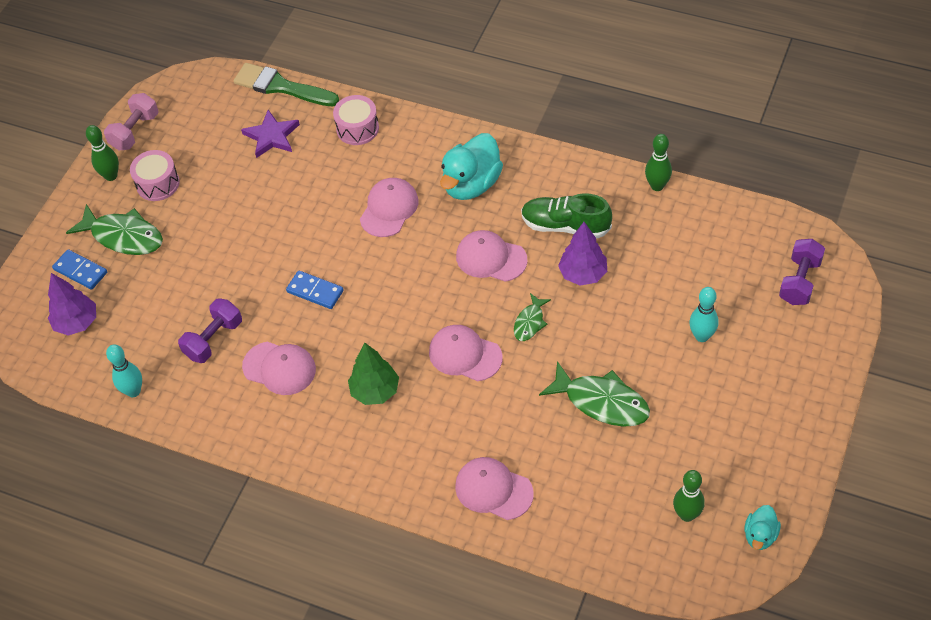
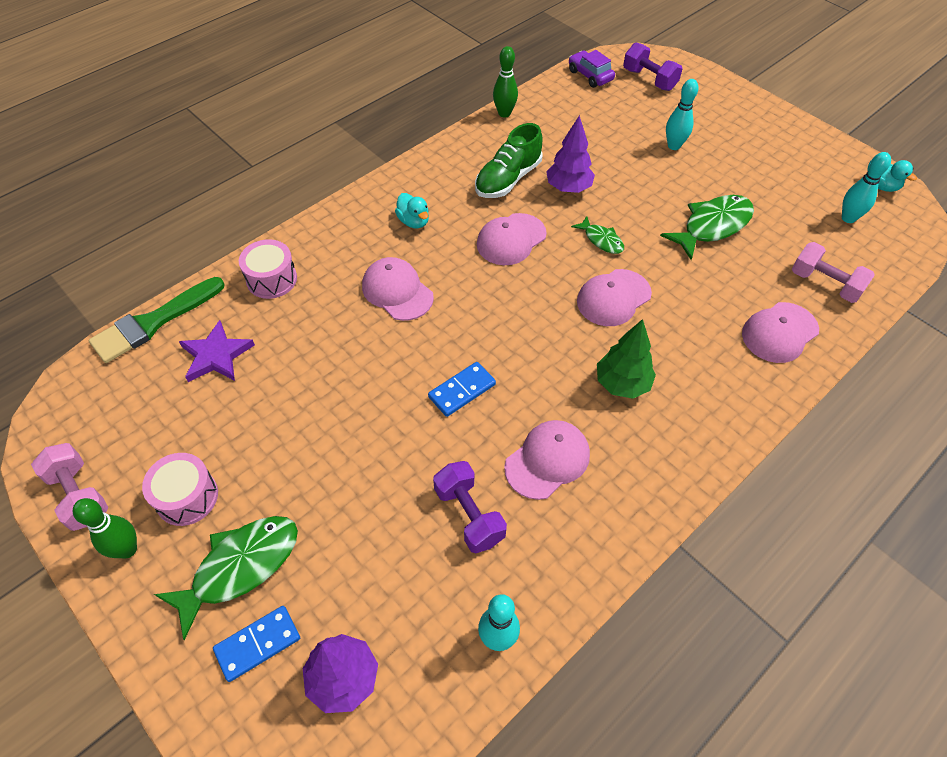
camera: 70 degrees left, 0 degrees up
turquoise duck [440,133,503,200] -> turquoise duck [395,193,429,228], size x0.52
green bowling pin [673,470,705,522] -> turquoise bowling pin [842,152,891,223]
none -> purple car [569,50,615,88]
none -> pink dumbbell [792,242,875,303]

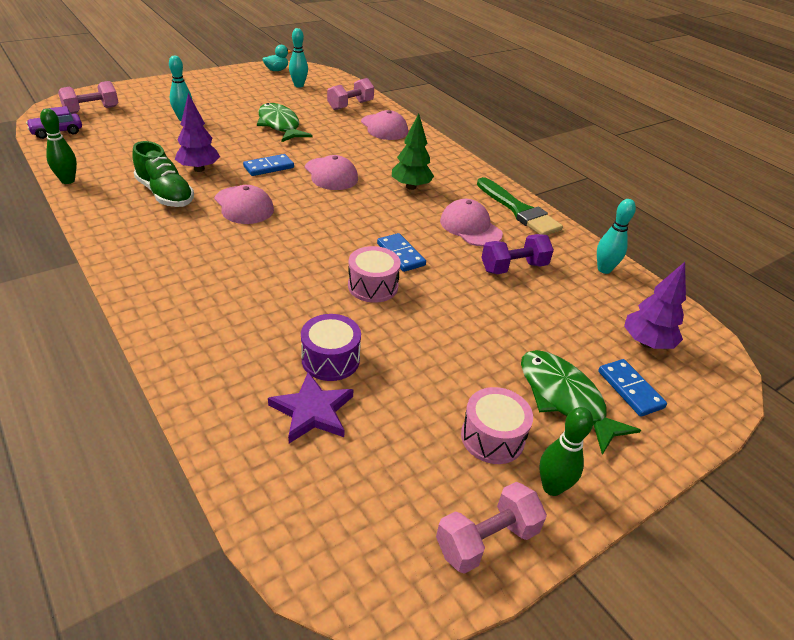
camera: 85 degrees left, 15 degrees down
green brush [88,277,225,363] -> green brush moved to [477,177,563,235]
pink drum [239,239,297,299] -> pink drum moved to [348,246,401,303]
pink cap [362,257,434,321] -> none
turquoise duck [395,193,429,228] -> none
green fish [571,216,624,254] -> blue domino [243,154,294,176]
purple dumbbell [623,43,683,91] -> pink dumbbell [58,81,119,114]
none -> purple drum [301,314,361,381]

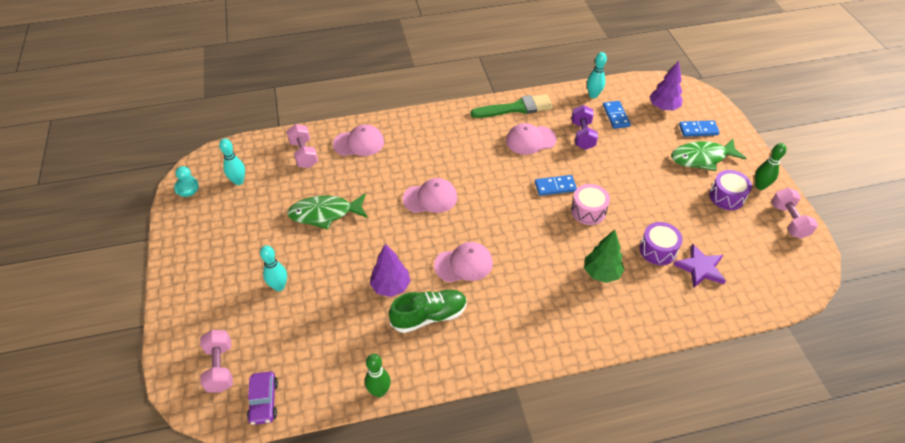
camera: 65 degrees left, 10 degrees up
blue domino [243,154,294,176] -> blue domino moved to [603,101,631,129]
green tree [392,114,434,190] -> green tree moved to [584,230,625,283]
pink drum [461,387,533,464] -> purple drum [709,170,752,210]

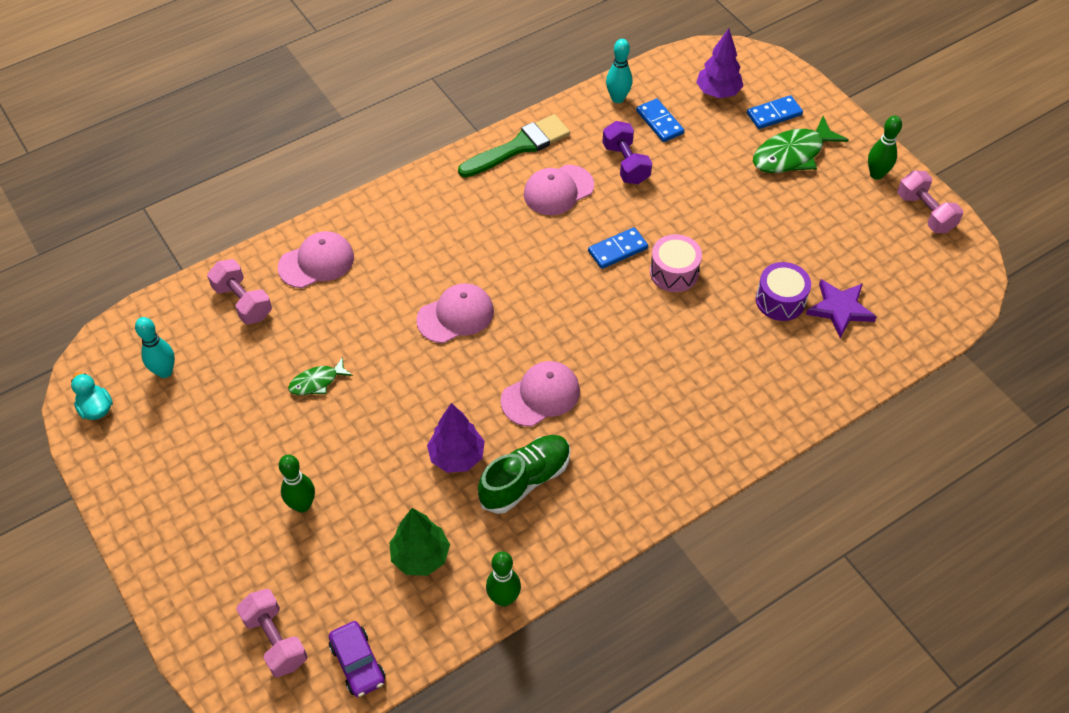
camera: 20 degrees left, 5 degrees up
turquoise bowling pin [260,245,287,291] -> green bowling pin [279,455,315,513]
green fish [287,193,368,230] -> green fish [288,357,353,395], size x0.55
green tree [584,230,625,283] -> green tree moved to [389,508,450,576]
purple drum [709,170,752,210] -> none

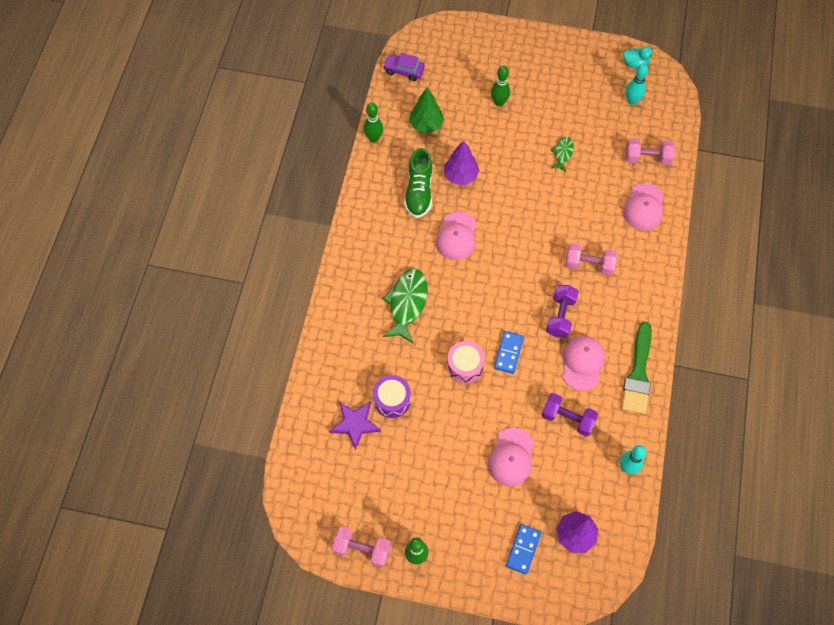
camera: 135 degrees right, 10 degrees up
pink dumbbell [236,589,307,677] -> pink dumbbell moved to [565,243,617,276]
pink cap [416,283,494,343] -> pink cap moved to [488,427,534,486]
blue domino [636,99,684,142] -> none
green fish [753,116,848,173] -> green fish moved to [382,269,428,344]
none -> purple dumbbell [546,285,579,337]

